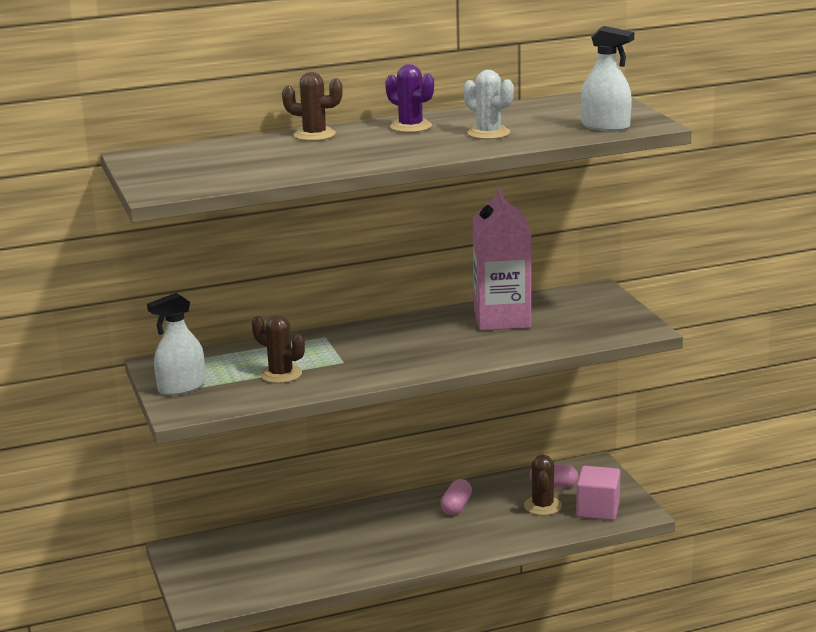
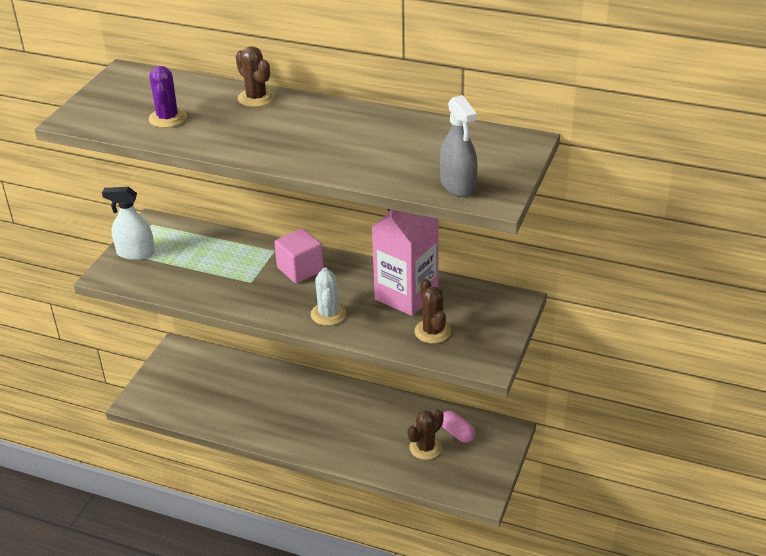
camera: 40 degrees right, 15 degrees up
brown cactus [252,315,305,383] -> brown cactus moved to [414,279,451,344]
purple cactus [385,64,434,133] -> purple cactus moved to [149,66,187,128]
pink capsule [440,479,472,515] -> none
white cactus [463,70,514,139] -> white cactus moved to [311,268,346,326]
pink cube [576,466,620,520] -> pink cube moved to [274,228,324,283]
white spray bottle [581,26,634,131] -> grey spray bottle [440,95,478,197]

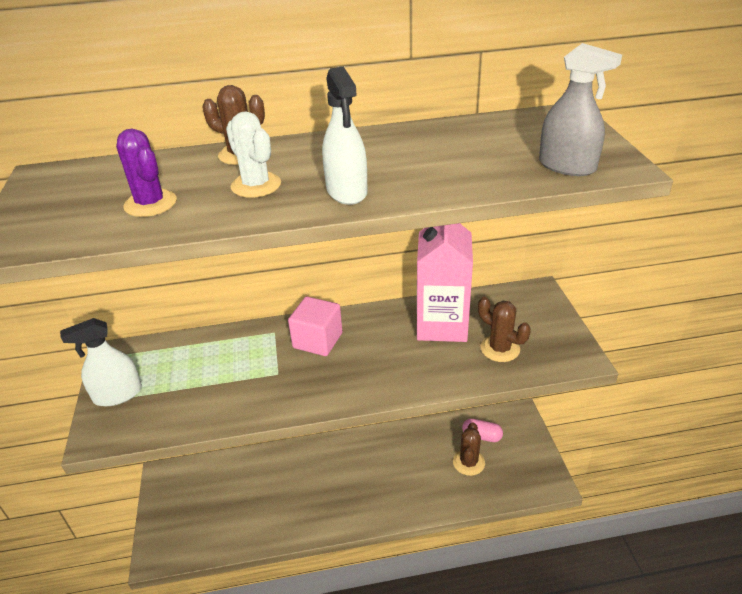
camera: 30 degrees left, 0 degrees up
white cactus [311,268,346,326] -> white cactus moved to [226,111,281,198]
none -> white spray bottle [322,66,368,205]

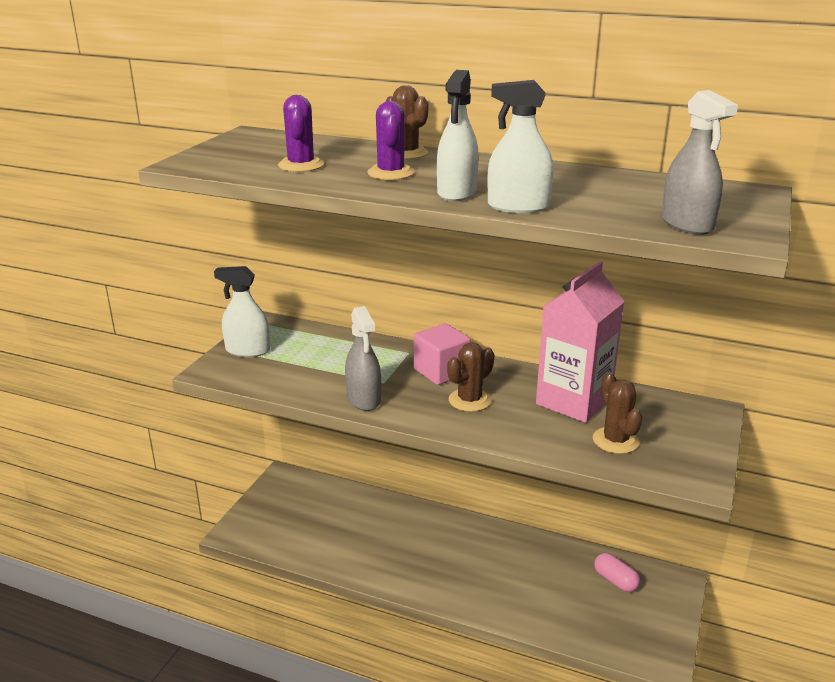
camera: 30 degrees right, 10 degrees down
white cactus [226,111,281,198] -> purple cactus [367,101,415,180]
brown cactus [453,422,485,476] -> brown cactus moved to [447,342,494,412]
none -> grey spray bottle [345,306,381,411]
none -> white spray bottle [487,80,554,213]

